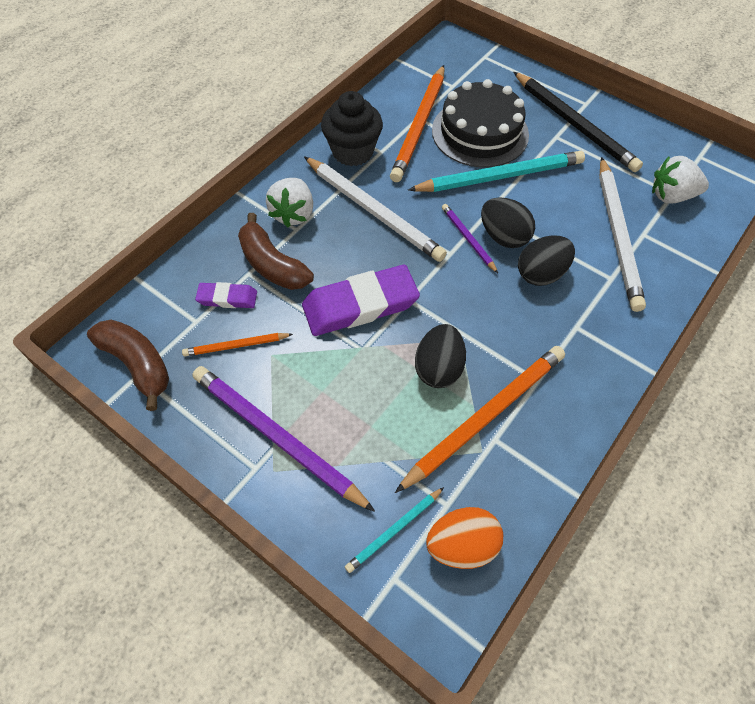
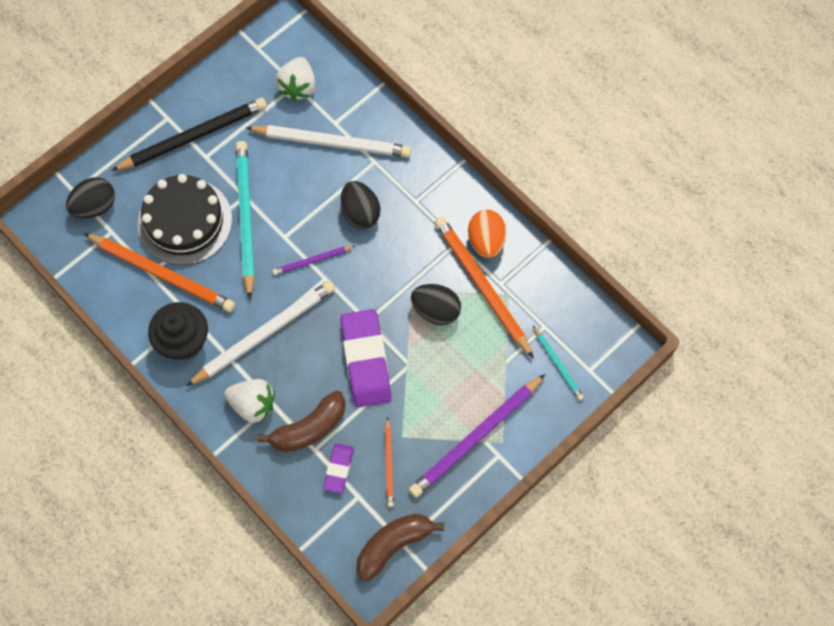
camera: 80 degrees left, 10 degrees up
orange egg [426,507,503,569] -> orange egg moved to [468,210,506,258]
black egg [481,197,535,248] -> black egg moved to [66,177,115,218]

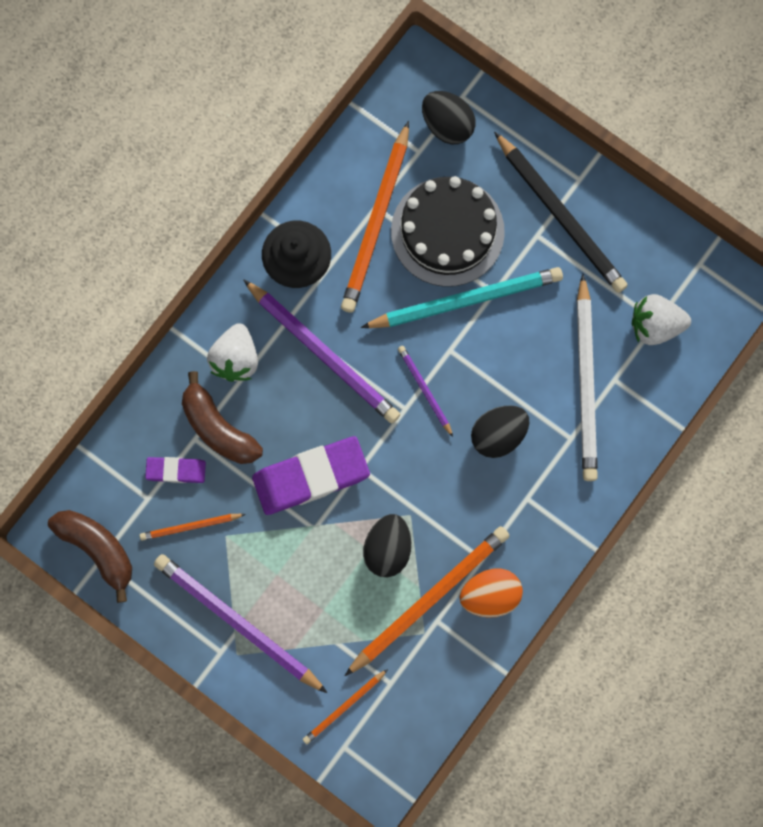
camera: 80 degrees right, 10 degrees up
white pencil [186,281,335,386] -> purple pencil [243,279,400,423]
turquoise pencil [533,326,584,400] -> orange pencil [303,669,388,744]

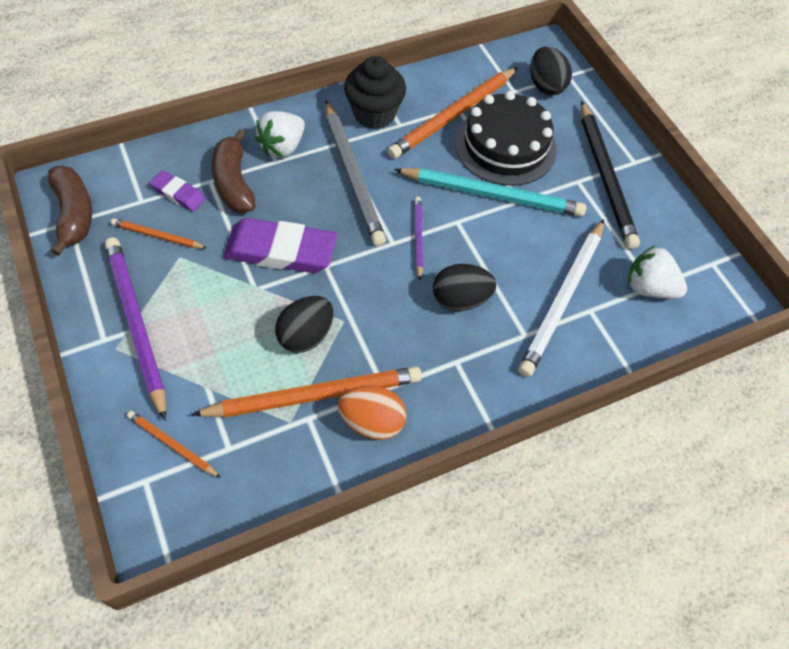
camera: 25 degrees right, 20 degrees down
purple pencil [243,279,400,423] -> grey pencil [325,101,386,246]
orange pencil [303,669,388,744] -> orange pencil turned 45 degrees clockwise [127,411,221,478]

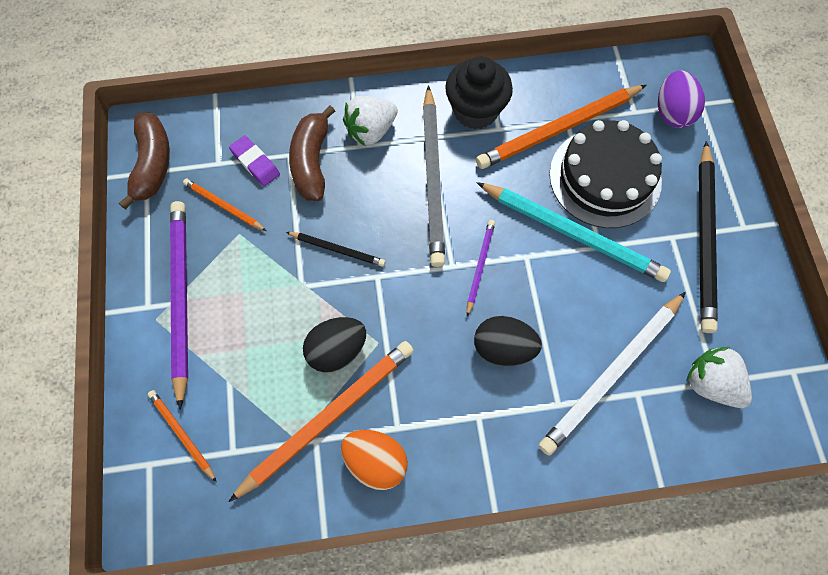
camera: 20 degrees right, 10 degrees up
orange pencil [191,366,422,417] -> orange pencil turned 45 degrees counterclockwise [228,341,414,502]
purple eraser [223,218,337,273] -> black pencil [286,232,385,267]
black egg [530,47,572,95] -> purple egg [658,71,705,128]

